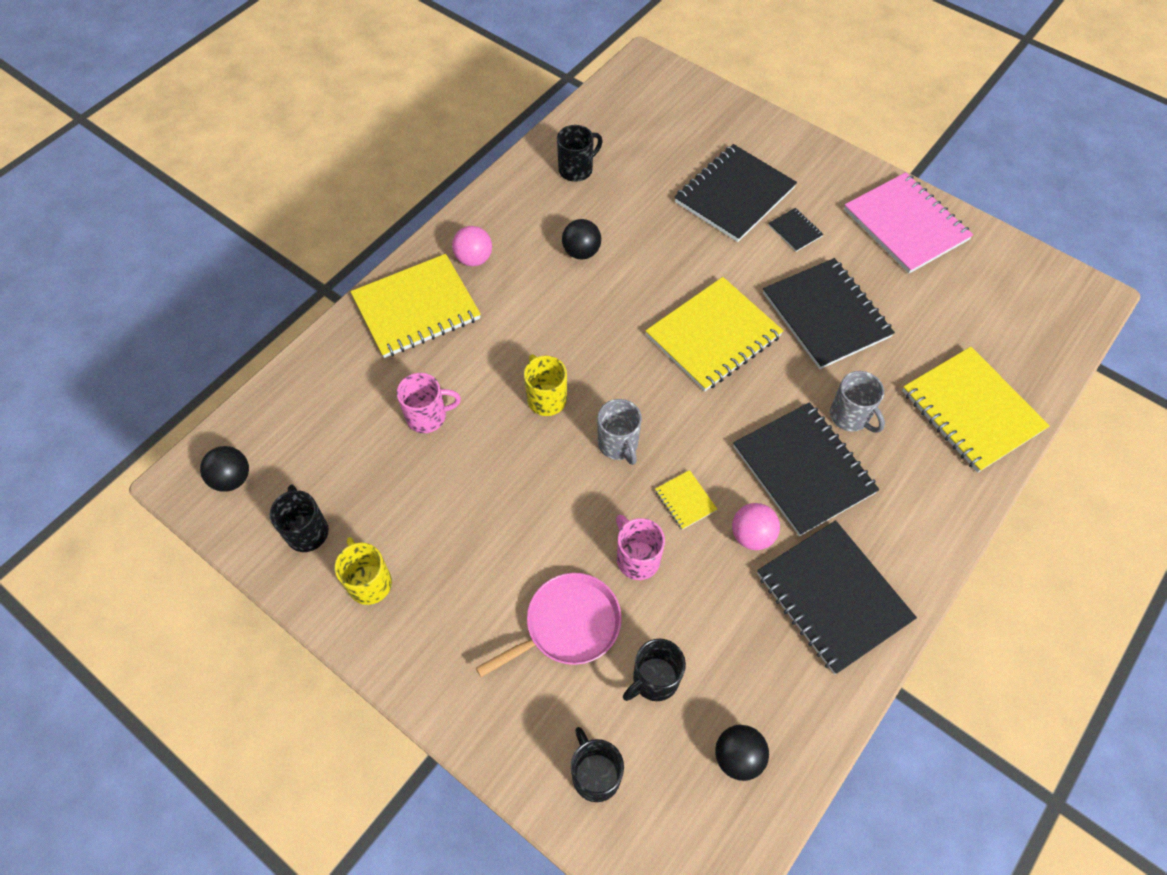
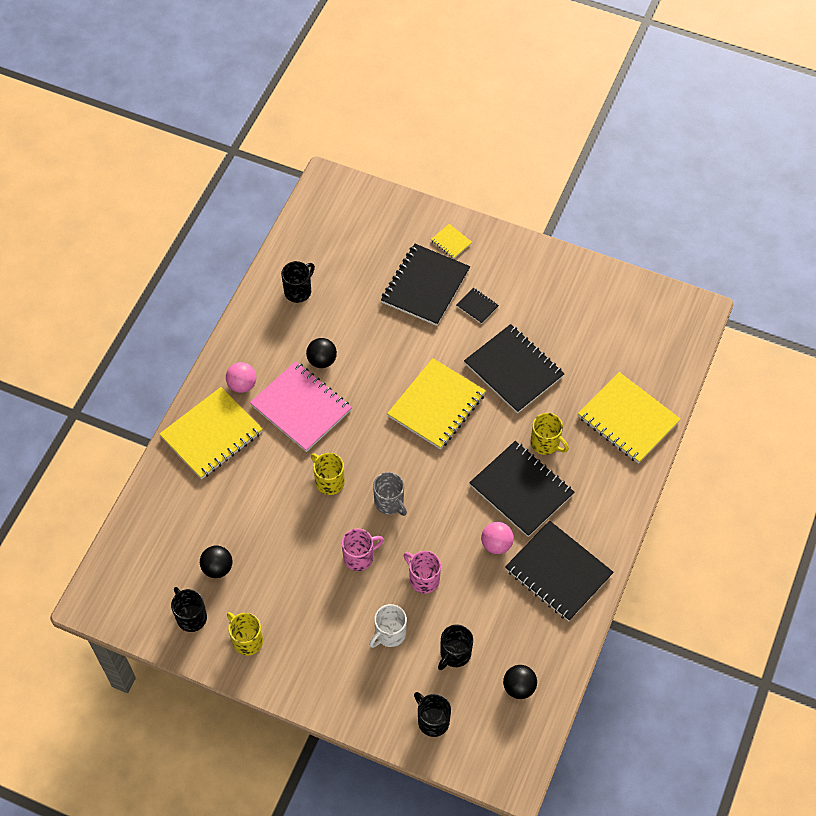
camera: 15 degrees left, 0 degrees up
black ball [200,446,249,492] -> black ball moved to [200,545,232,578]
pink mug [397,373,461,433] -> pink mug moved to [342,529,384,571]
pink pan [476,573,622,677] -> white mug [369,604,407,648]
yellow notebook [655,470,717,530] -> yellow notebook moved to [431,224,472,259]
grey mug [830,371,885,433] -> yellow mug [531,413,569,455]
pink notebook [844,172,973,273] -> pink notebook moved to [250,361,352,452]

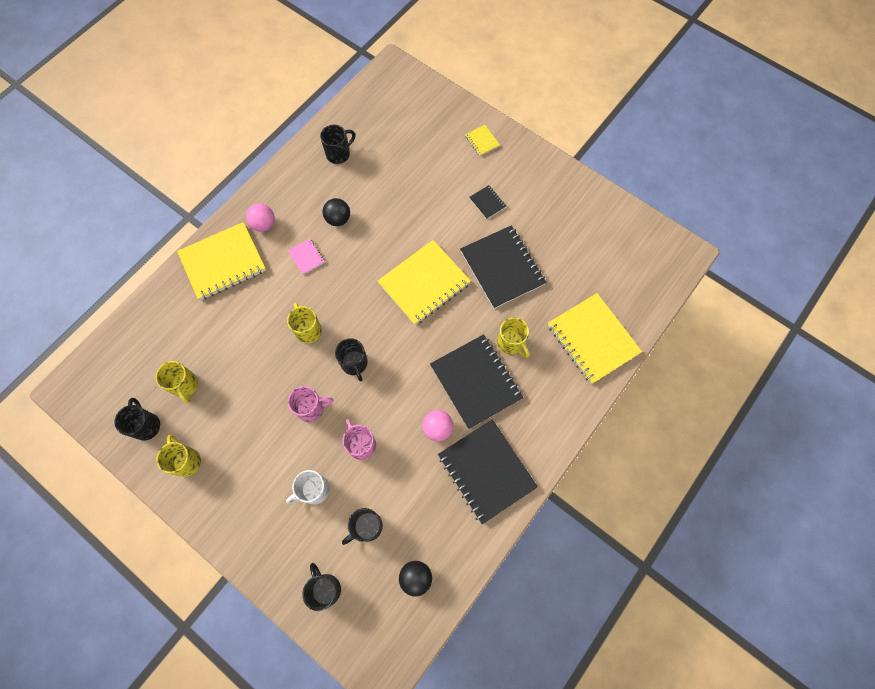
camera: 15 degrees right, 10 degrees up
black ball [200,545,232,578] -> yellow mug [156,361,198,403]
pink notebook [250,361,352,452] -> pink notebook [288,239,325,274], size x0.43
grey mug [373,472,407,516] -> black mug [335,338,368,381]
black notebook [381,244,470,326] -> none

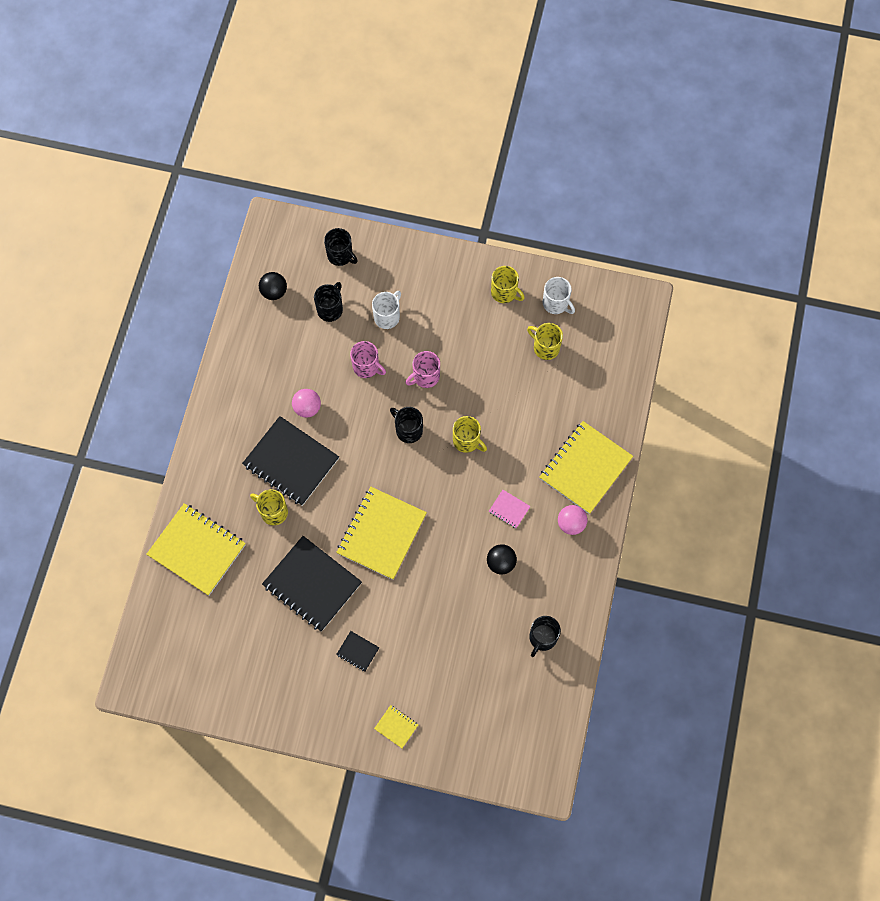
camera: 155 degrees right, 0 degrees up
black mug [114,398,160,441] -> white mug [543,277,575,314]
black notebook [438,419,538,524] -> none

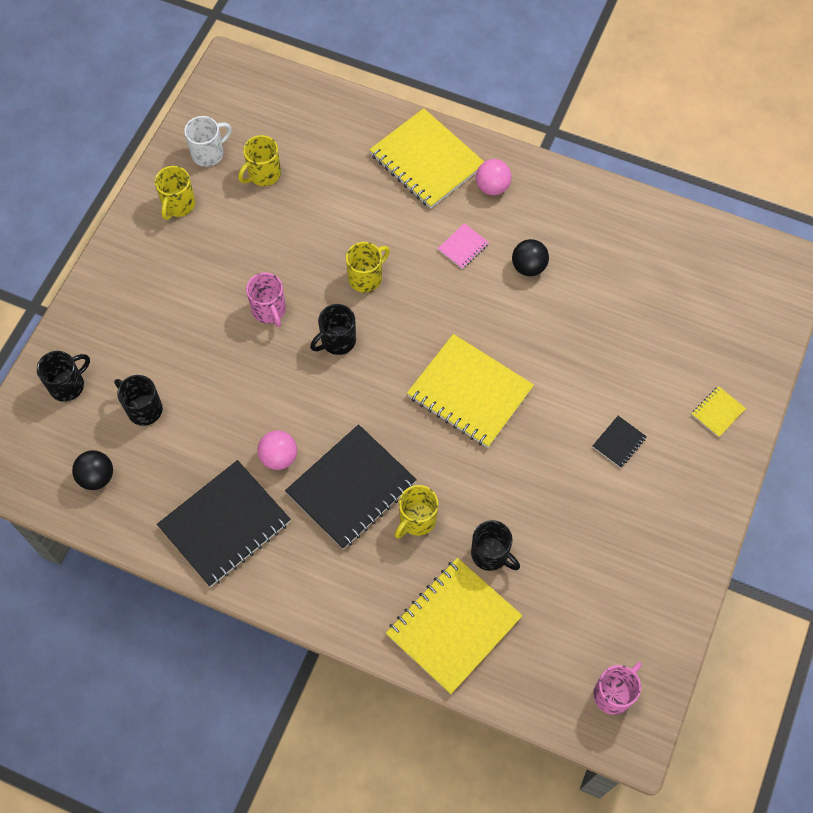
camera: 80 degrees left, 5 degrees down
black notebook [262,536,362,632] -> black notebook moved to [157,460,291,587]
pink mug [350,341,386,378] -> pink mug moved to [593,662,642,715]
white mug [372,291,401,329] -> none
yellow mug [491,266,525,303] -> yellow mug turned 150 degrees clockwise [155,166,195,220]
black mug [529,616,561,657] -> black mug moved to [471,520,520,571]

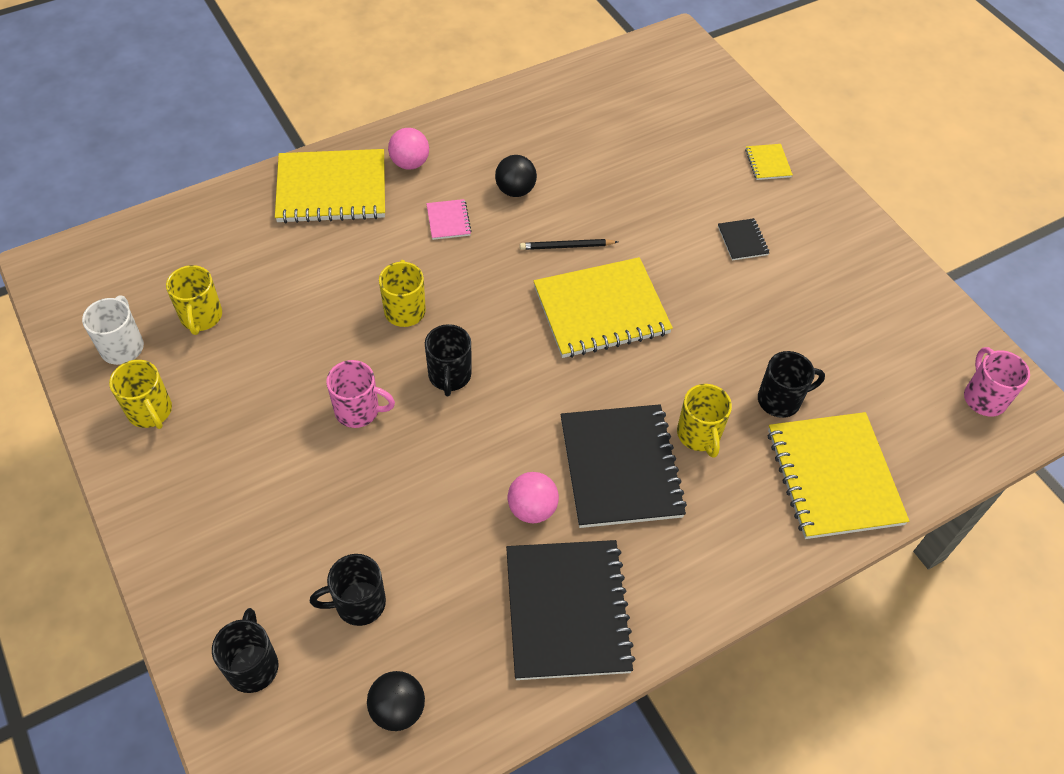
camera: 55 degrees left, 10 degrees down
none -> black pencil [520,239,618,250]

